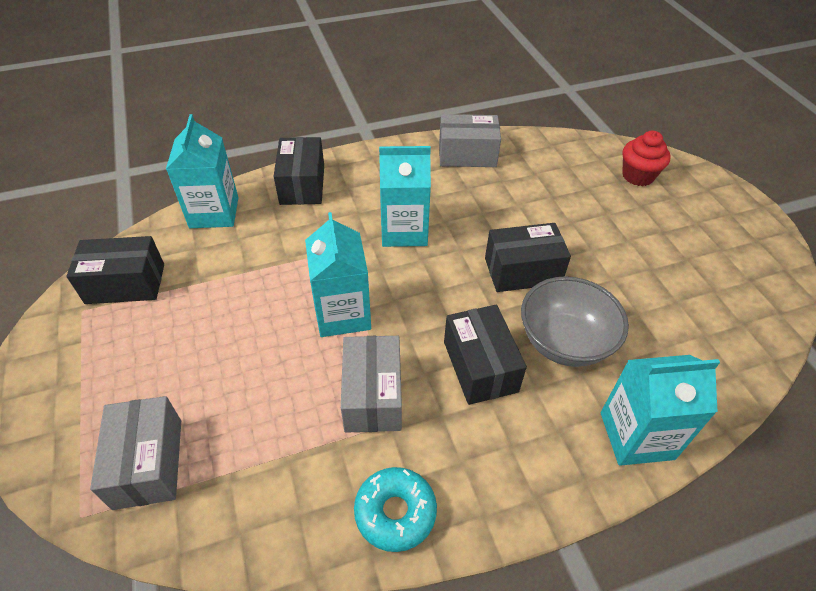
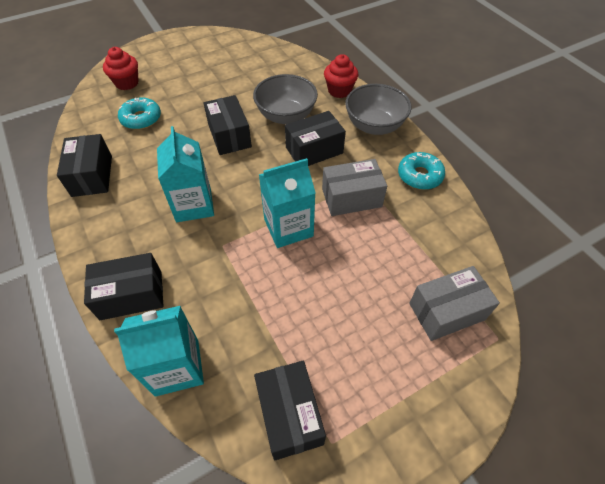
camera: 100 degrees left, 5 degrees up
grey box [439,114,501,167] -> black box [57,134,112,197]
turquoise carton [601,355,720,466] -> red cupcake [324,54,358,98]
none -> turquoise donut [118,97,161,130]
none -> grey bowl [345,84,411,135]

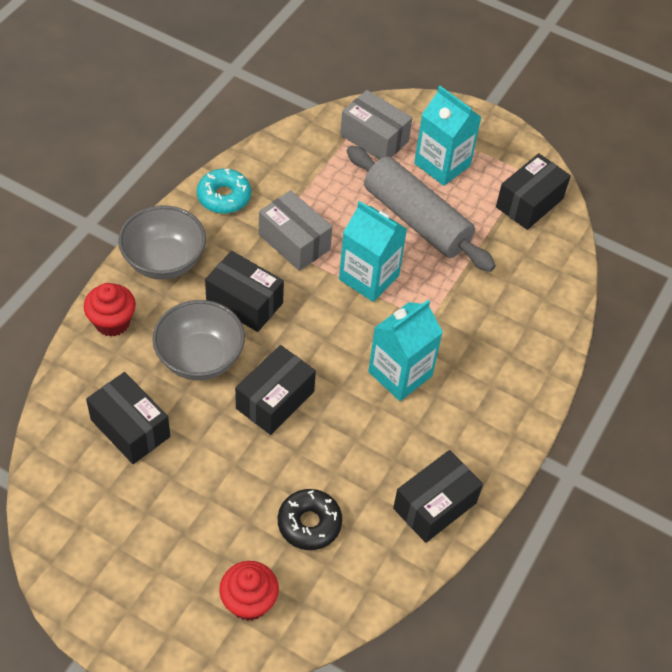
camera: 125 degrees left, 0 degrees up
black box [84,253,163,320] -> black box moved to [86,372,170,464]
turquoise carton [114,306,204,397] -> turquoise carton moved to [414,86,481,186]
turquoise donut [118,97,161,130] -> black donut [278,489,342,550]
none -> grey rolling pin [347,145,496,272]

